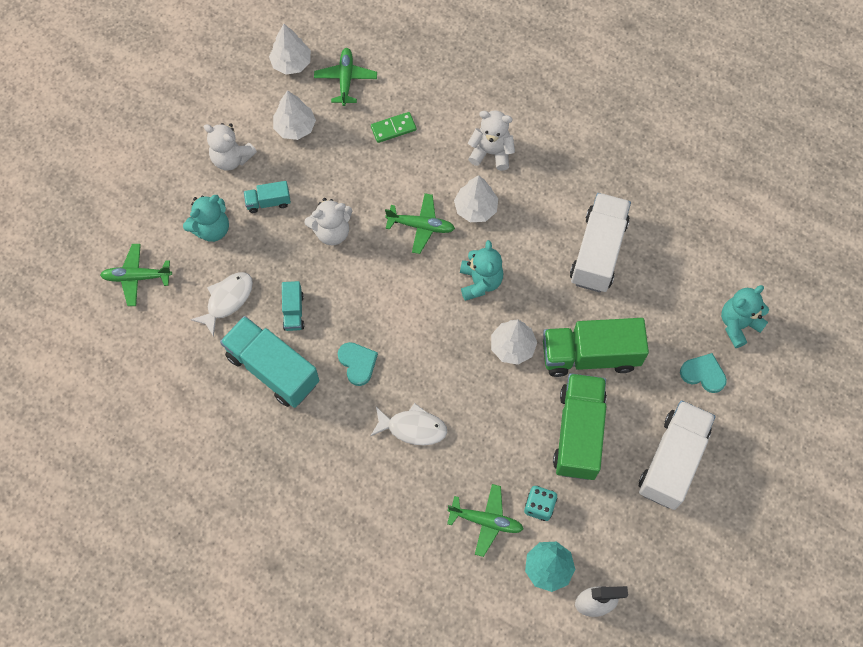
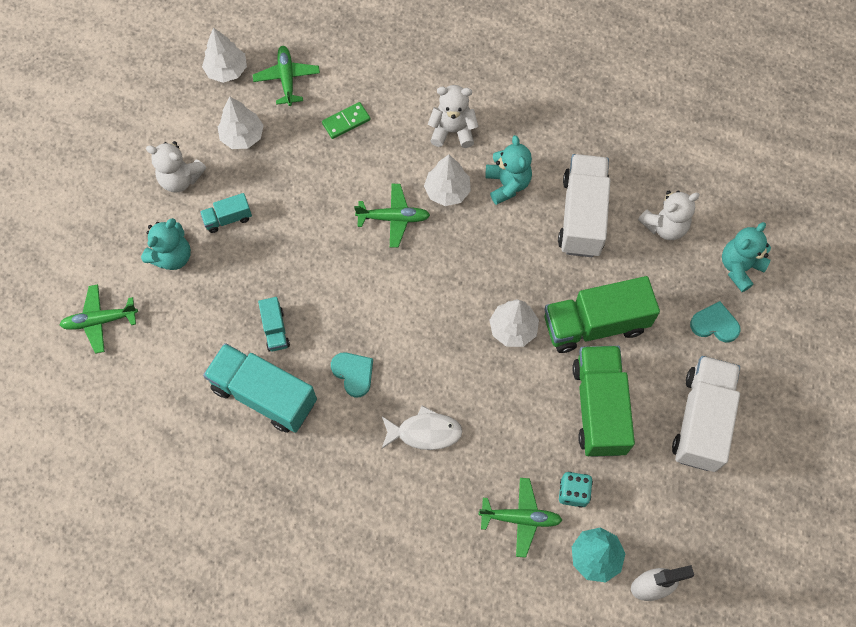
camera: 10 degrees left, 0 degrees up
white fish [190,272,253,337] -> none
white teddy bear [304,198,352,245] -> white teddy bear moved to [638,190,700,240]
turquoise teddy bear [460,240,503,301] -> turquoise teddy bear moved to [485,135,532,205]

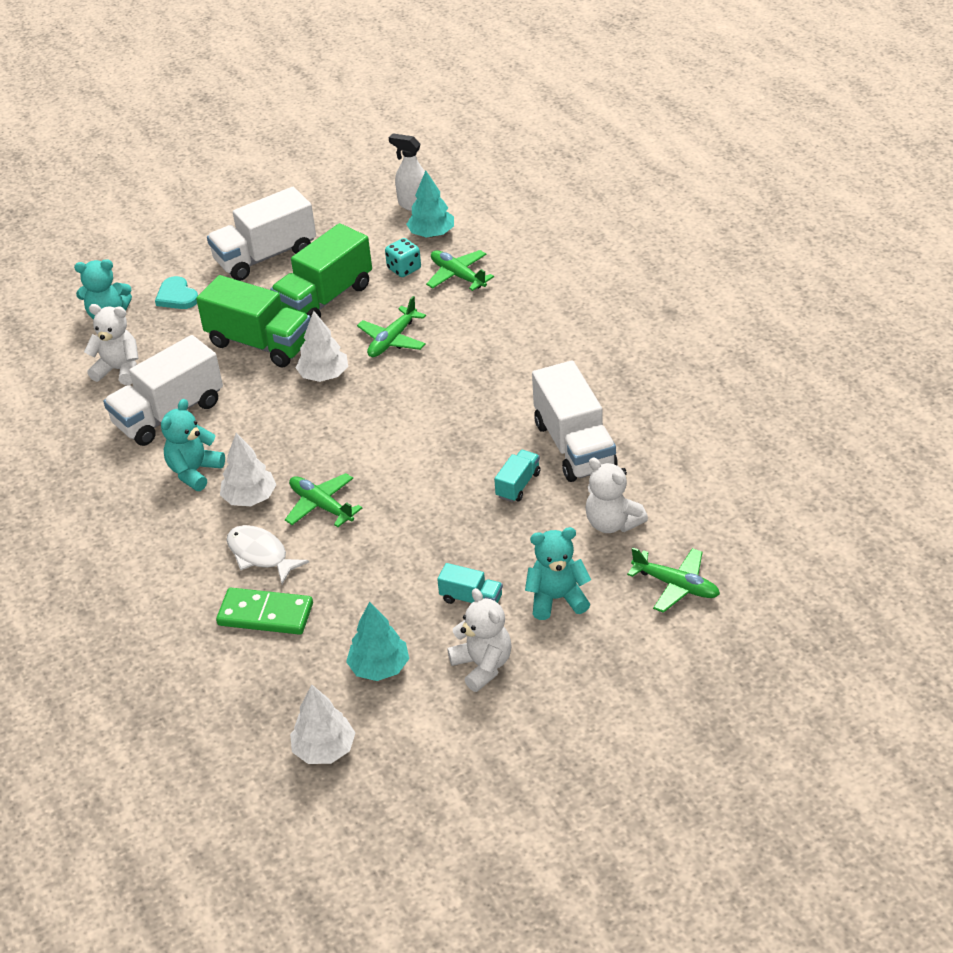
camera: 135 degrees left, 25 degrees down
turquoise truck [203,343,317,433] -> white truck [532,360,618,482]
white tree [218,97,264,149] -> turquoise tree [346,602,409,681]
green plane [253,46,320,106] -> green plane moved to [357,296,426,357]
green domino [322,102,370,139] -> green domino [216,588,313,635], size x1.50
turquoise heart [331,353,373,398] -> none
white fish [381,406,463,450] -> white fish moved to [227,525,309,584]
white teddy bear [428,85,478,148] -> white teddy bear moved to [585,457,648,533]

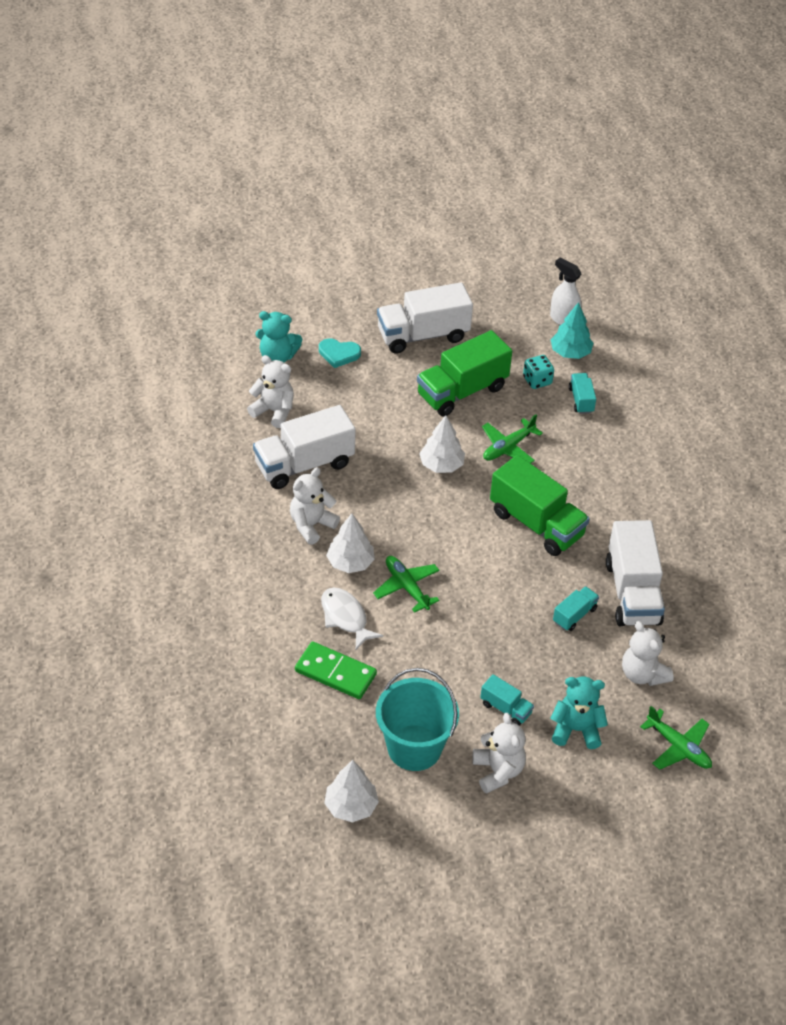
camera: 10 degrees right, 5 degrees up
turquoise heart [155,276,198,309] -> turquoise heart turned 60 degrees counterclockwise [319,338,361,368]
turquoise teddy bear [161,399,225,491] -> white teddy bear [290,467,340,545]
green truck [196,275,311,368] -> green truck moved to [490,455,590,556]
turquoise tree [346,602,409,681] -> turquoise bucket [376,668,459,771]
green plane [426,250,494,291] -> turquoise truck [569,373,596,414]

